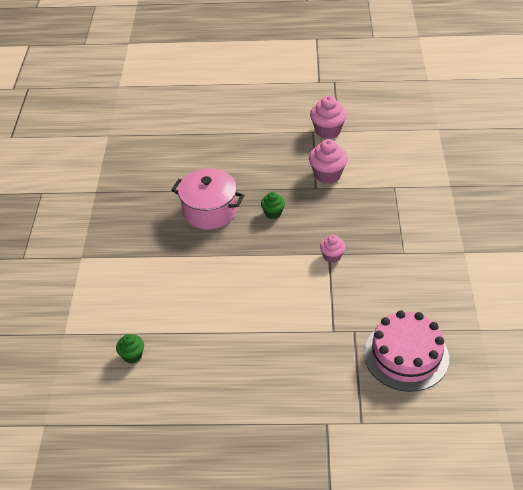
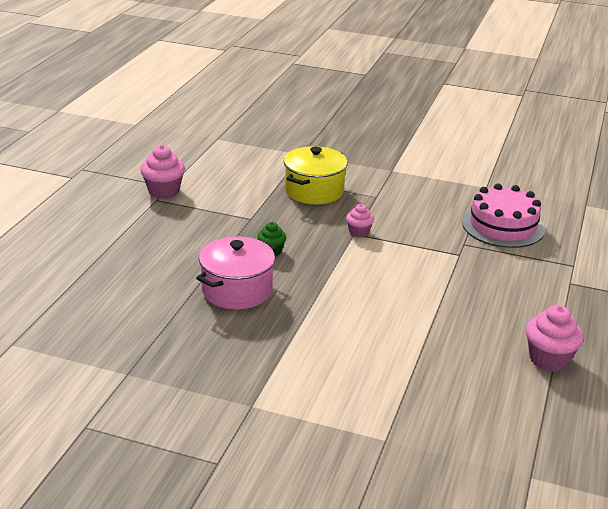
camera: 75 degrees left, 15 degrees down
green cupcake [116,334,144,364] -> none
pink cupcake [309,139,348,184] -> pink cupcake moved to [526,305,584,372]
none -> yellow pot [284,146,348,204]

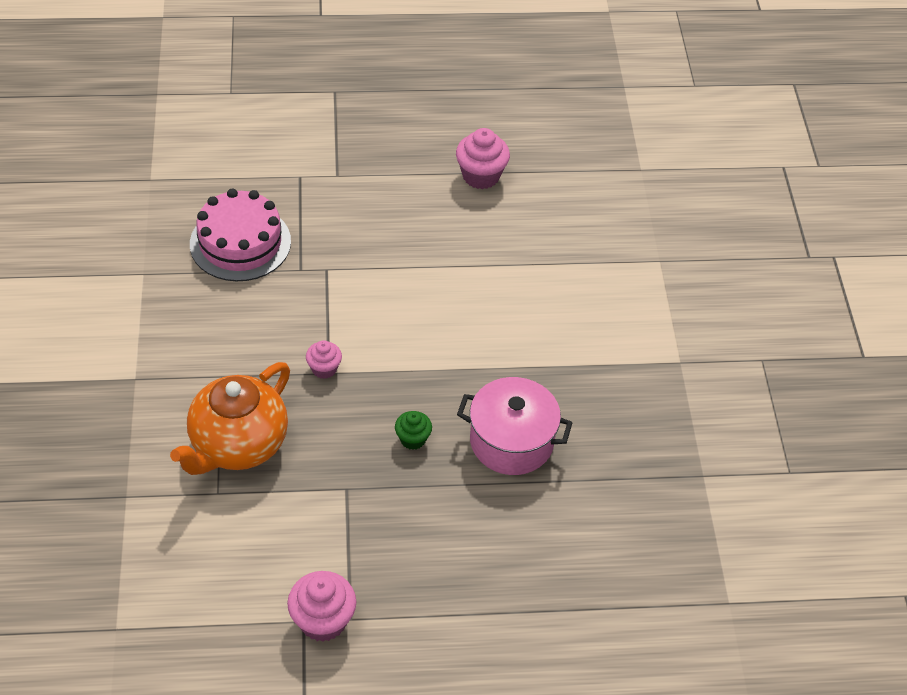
camera: 115 degrees left, 20 degrees up
yellow pot [284,146,348,204] -> orange teapot [170,362,290,475]

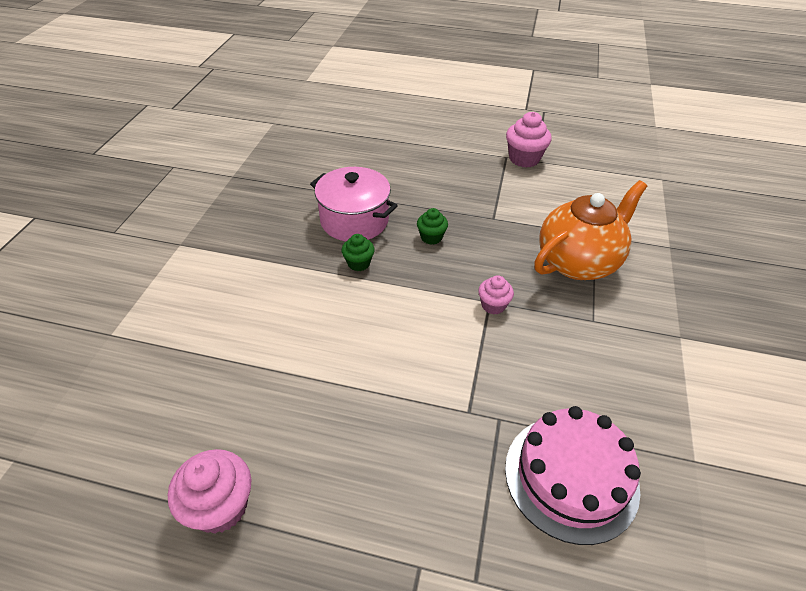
camera: 160 degrees left, 5 degrees down
none -> green cupcake [342,234,375,271]

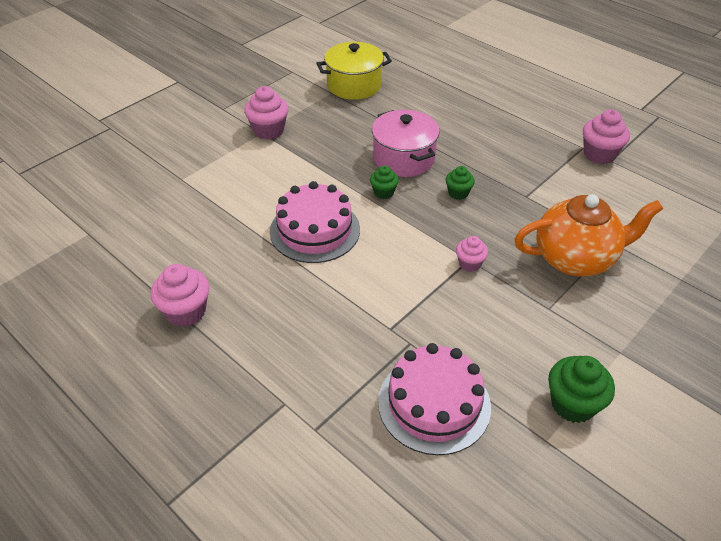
camera: 30 degrees right, 0 degrees up
none -> pink cupcake [244,86,289,140]
none -> pink cake [270,181,360,263]
none -> yellow pot [316,42,392,100]
none -> green cupcake [548,356,615,423]

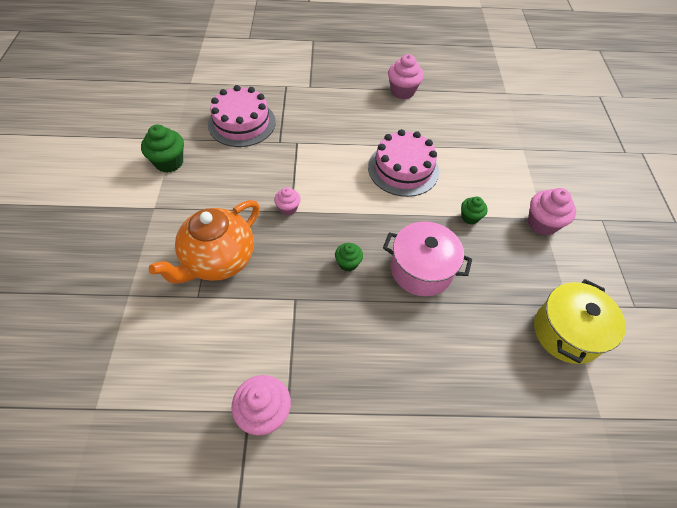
camera: 135 degrees right, 10 degrees up
green cupcake [370,165,399,199] -> green cupcake moved to [461,197,488,224]

